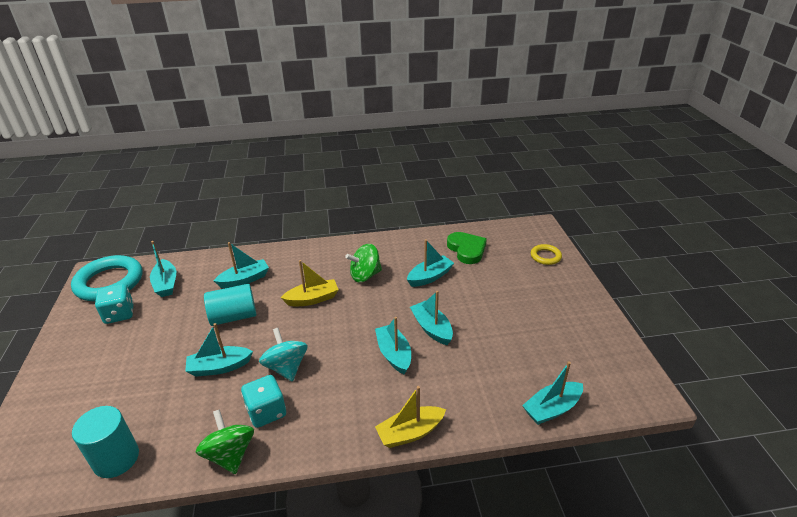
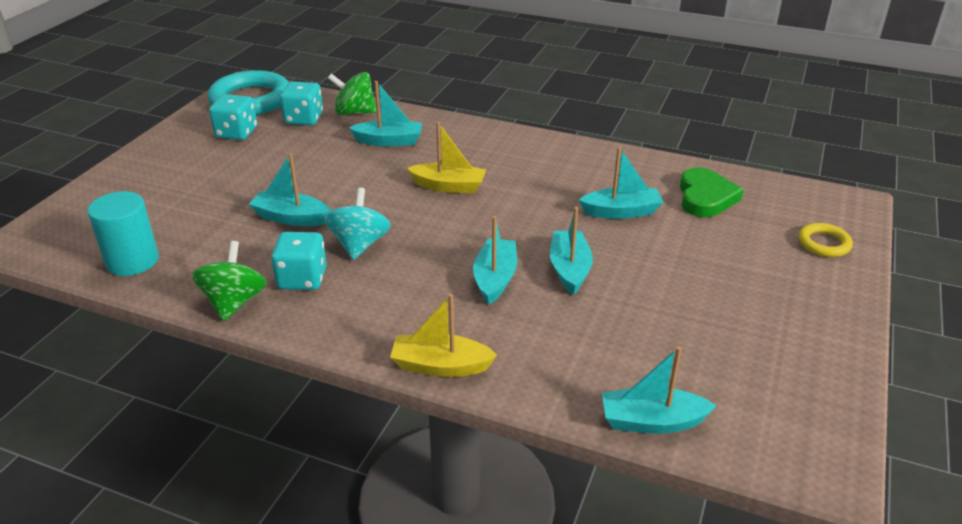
camera: 30 degrees right, 0 degrees up
turquoise boat [150,241,176,297] -> turquoise dice [280,81,323,125]
turquoise cylinder [204,284,256,326] -> none
green spinning top [345,244,382,283] -> green spinning top moved to [328,72,377,115]

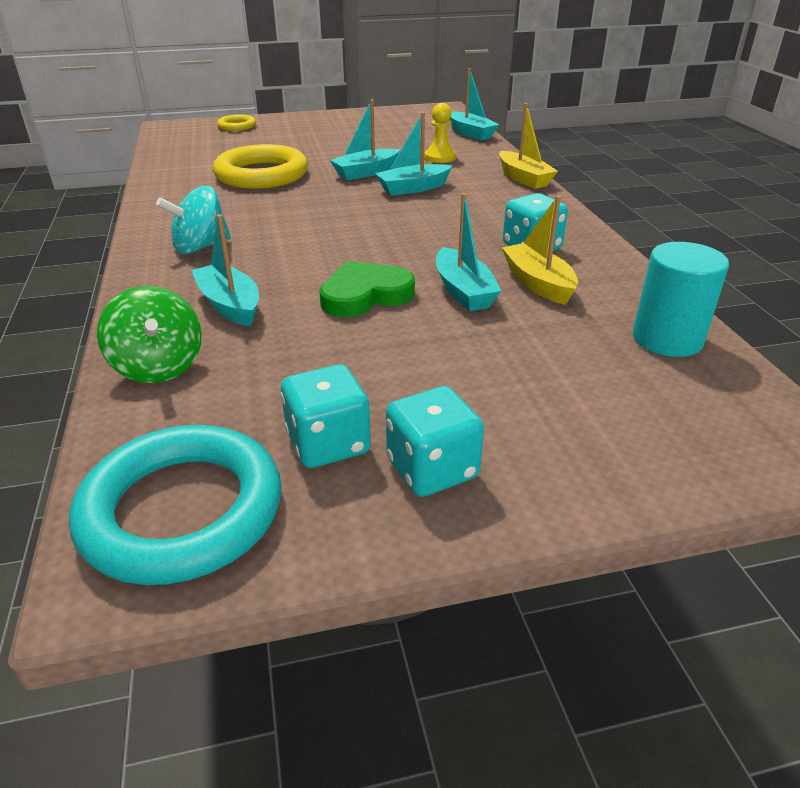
camera: 125 degrees left, 0 degrees up
green spinning top [192,241,267,321] -> none
turquoise dice [280,81,323,125] -> turquoise dice moved to [386,386,484,497]
turquoise spinning top [324,188,391,260] -> turquoise spinning top moved to [156,186,231,254]
yellow boat [407,122,486,193] -> yellow boat moved to [502,196,578,305]
turquoise boat [579,147,663,219] -> yellow ring [213,144,308,189]
green heart [680,167,744,217] -> green heart moved to [319,261,415,317]
none -> yellow pawn [424,103,456,163]

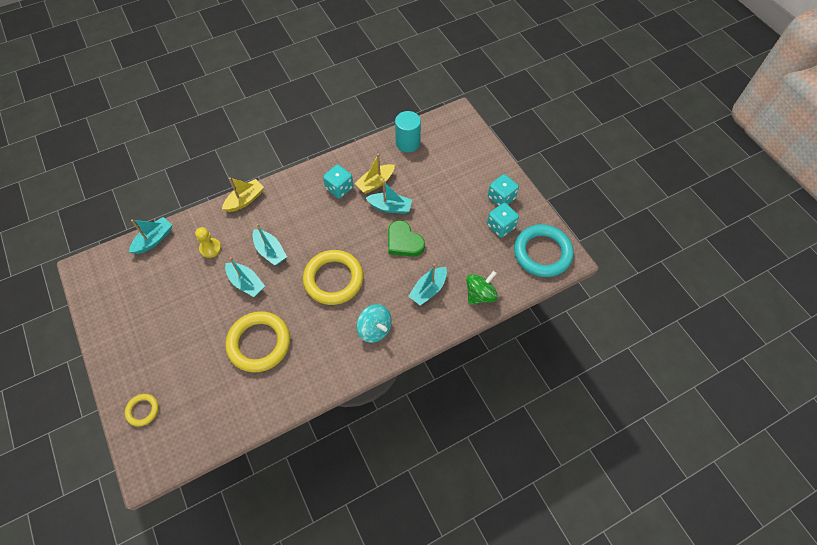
camera: 105 degrees left, 25 degrees up
turquoise boat [436,193,501,311] -> turquoise boat turned 45 degrees clockwise [366,181,412,214]
none -> yellow ring [303,250,364,305]

